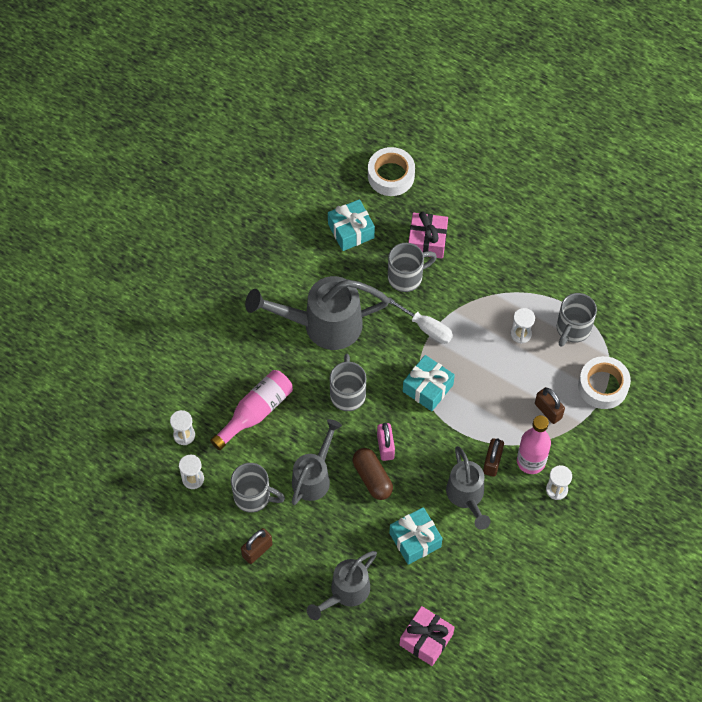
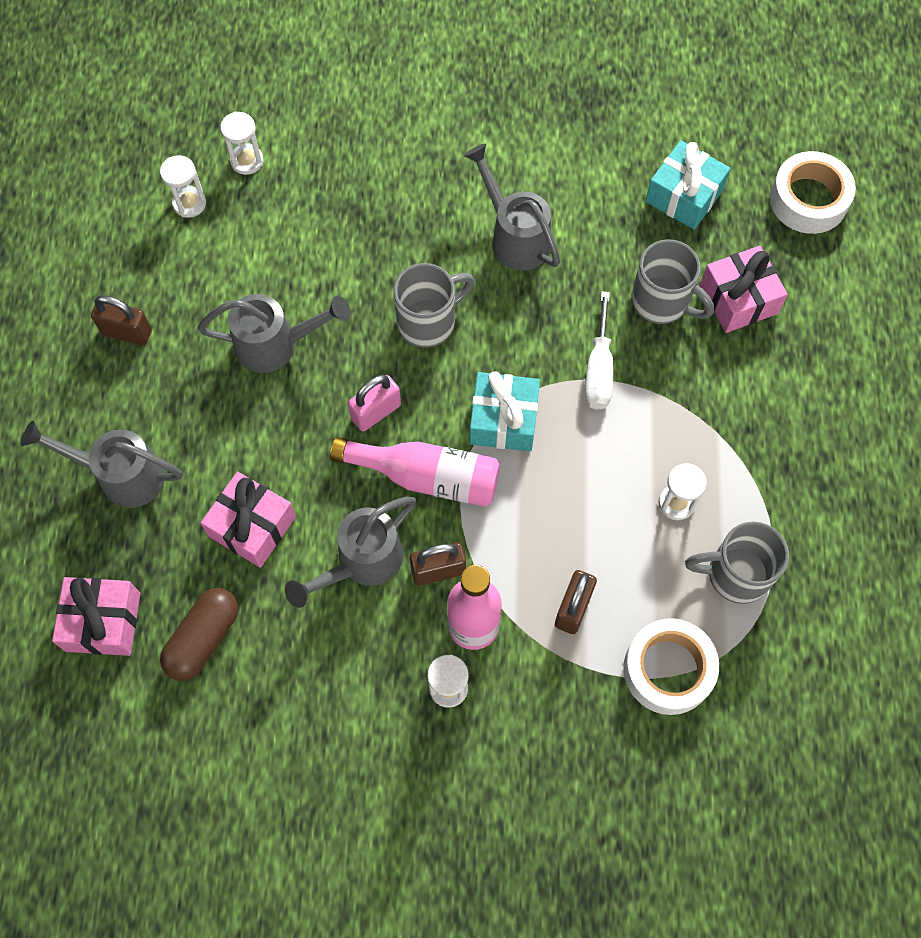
camera: 60 degrees right, 5 degrees up
pink bottle [210,370,293,450] -> pink bottle moved to [330,437,500,507]
grey mug [231,463,285,513] -> none
grey watering can [245,276,390,350] -> grey watering can [464,144,561,271], size x0.64
brown capsule [353,448,393,500] -> brown capsule moved to [160,588,239,681]
turquoise gift [389,507,443,565] -> pink gift [201,472,296,568]

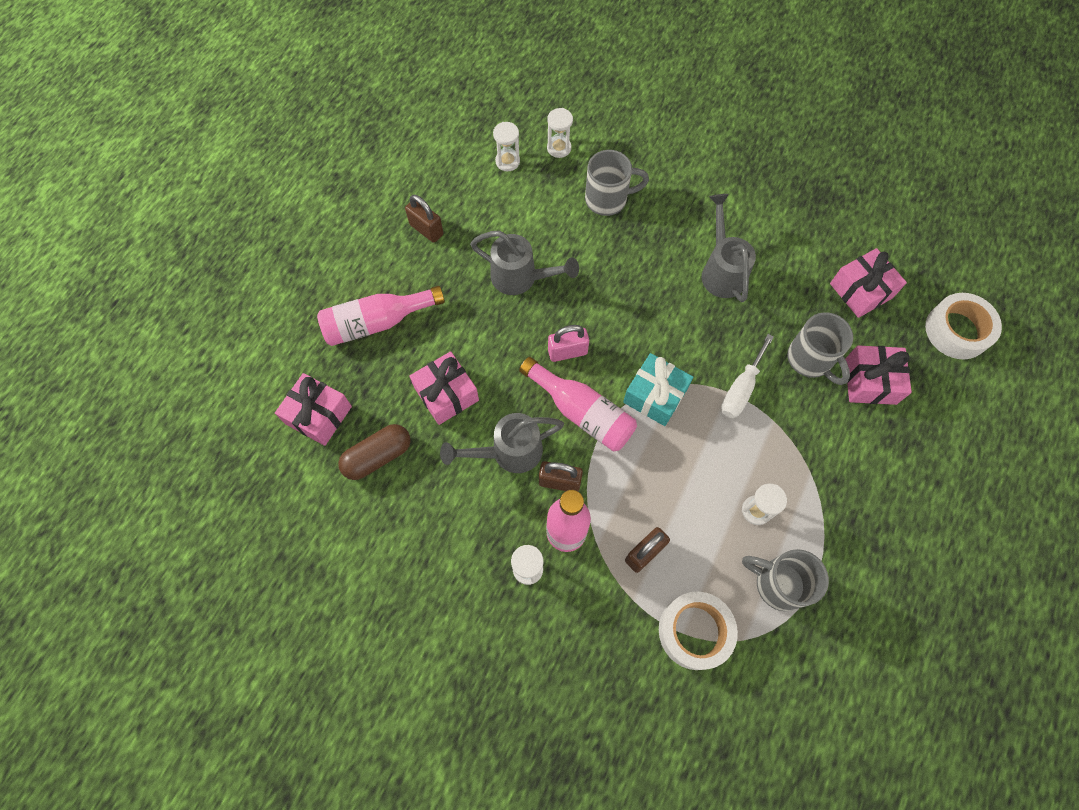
camera: 25 degrees right, 0 degrees up
grey watering can [21,421,182,508] -> pink bottle [317,286,445,346]
grey mug [394,263,475,348] -> grey mug moved to [585,150,649,216]
turquoise gift [646,140,731,230] -> pink gift [830,248,907,318]

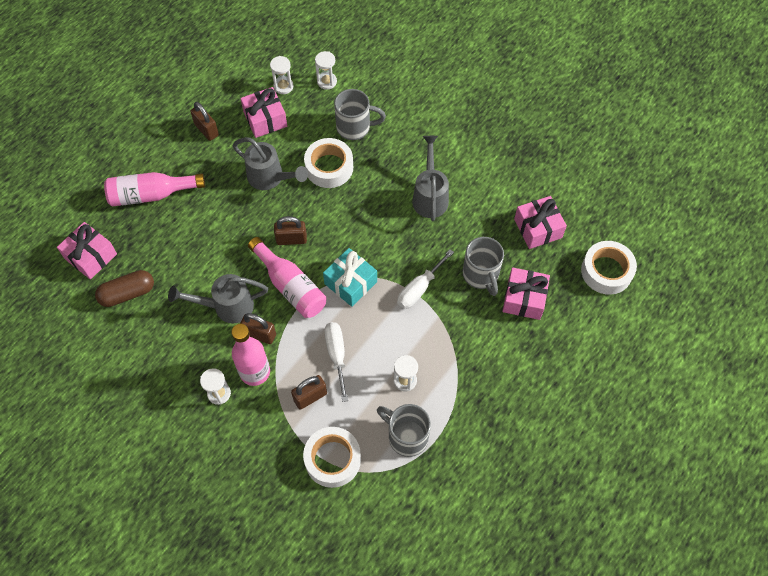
camera: 10 degrees right, 5 degrees down
pink gift [409,351,479,425] -> pink gift moved to [240,87,287,138]
pink padlock [548,325,589,362] -> brown padlock [274,216,307,245]
none -> white tape [304,138,353,188]
none -> white screwdriver [324,322,348,402]

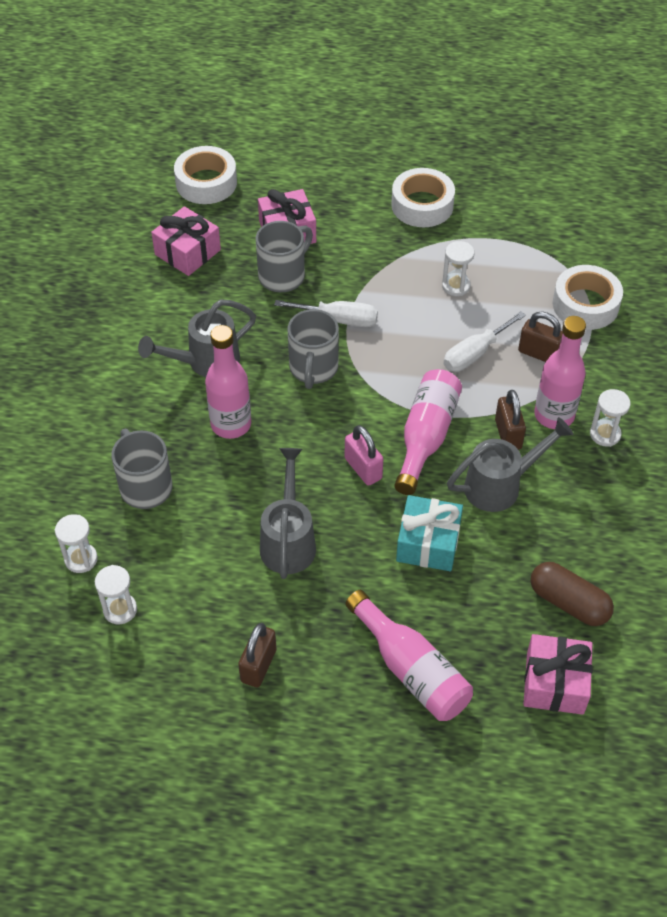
camera: 120 degrees left, 10 degrees down
grey watering can [168,274,268,323] -> grey watering can turned 75 degrees counterclockwise [447,417,574,512]
pink gift [240,87,287,138] -> none
brown padlock [274,216,307,245] -> pink padlock [345,425,383,486]
white tape [304,138,353,188] -> white tape moved to [391,168,455,227]
turquoise gift [323,248,377,307] -> turquoise gift moved to [396,495,463,571]
grey mug [377,404,431,457] -> grey mug moved to [288,309,339,389]
none -> pink bottle [205,325,251,439]

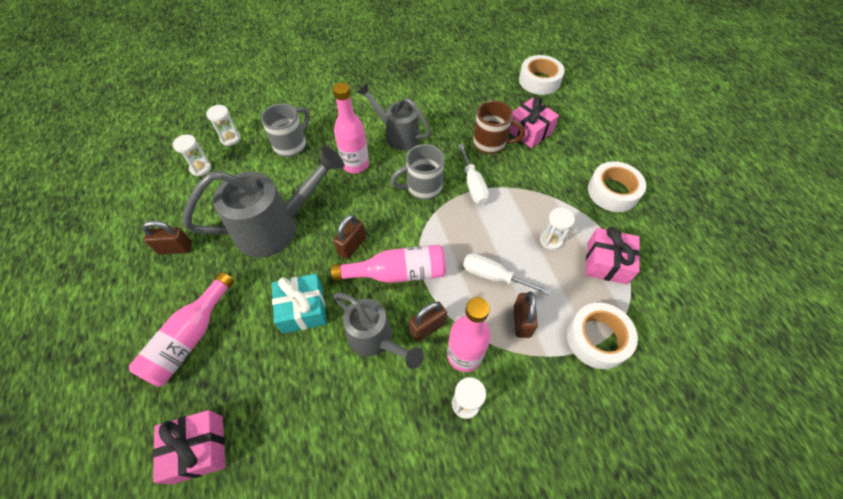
camera: 65 degrees right, 5 degrees up
pink gift [151,206,221,276] -> pink gift moved to [585,227,640,284]
grey mug [256,221,313,292] -> brown mug [473,100,525,154]
grey watering can [260,448,316,579] -> grey watering can [183,146,344,258], size x1.57
pink padlock [345,425,383,486] -> brown padlock [333,215,366,259]
brown capsule [531,562,614,626] -> none

